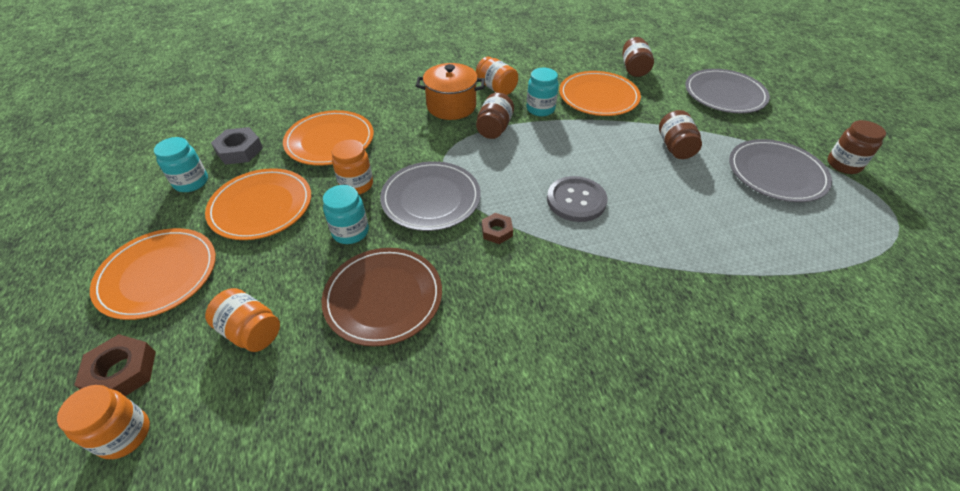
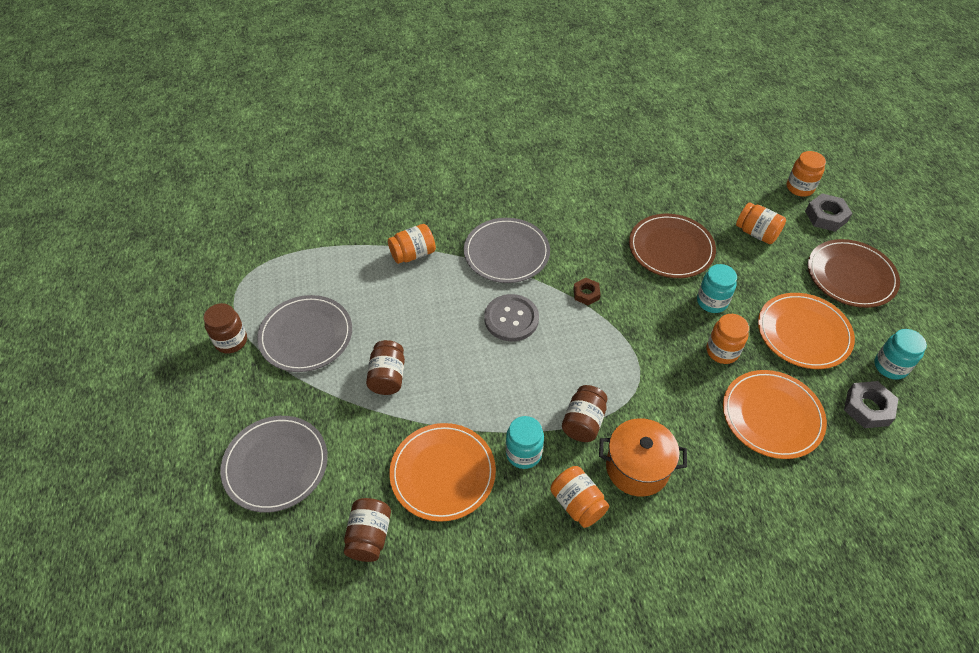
camera: 175 degrees left, 5 degrees up
brown nut [74,334,156,396] -> grey nut [805,193,852,232]
orange plate [90,228,216,320] -> brown plate [808,239,900,308]
grey plate [380,161,481,231] -> grey plate moved to [464,218,550,283]
none -> orange jar [388,224,436,264]

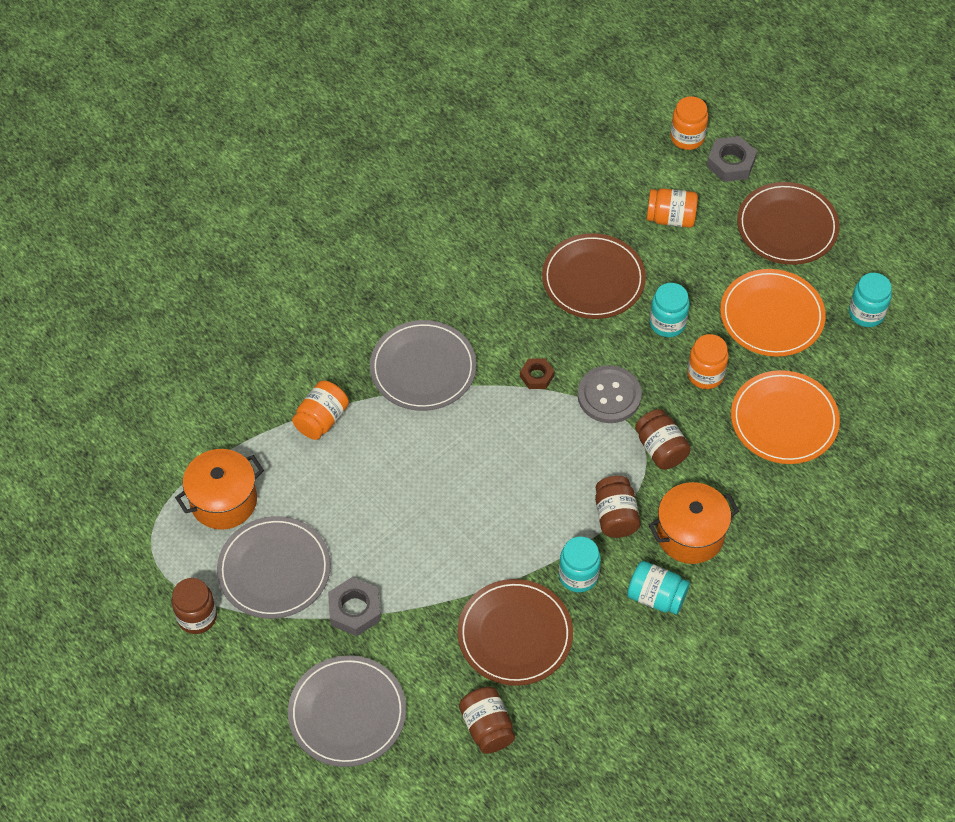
camera: 30 degrees left, 5 degrees up
brown jar [366,340,405,395] -> brown jar moved to [635,409,691,470]
orange plate [389,423,496,522] -> brown plate [457,579,573,686]
grey button [484,294,539,341] -> grey button moved to [578,365,642,423]
orange jar [550,466,609,528] -> turquoise jar [627,561,690,615]
grey nut [844,381,899,428] -> grey nut moved to [328,577,381,636]
none -> orange pot [175,449,264,530]

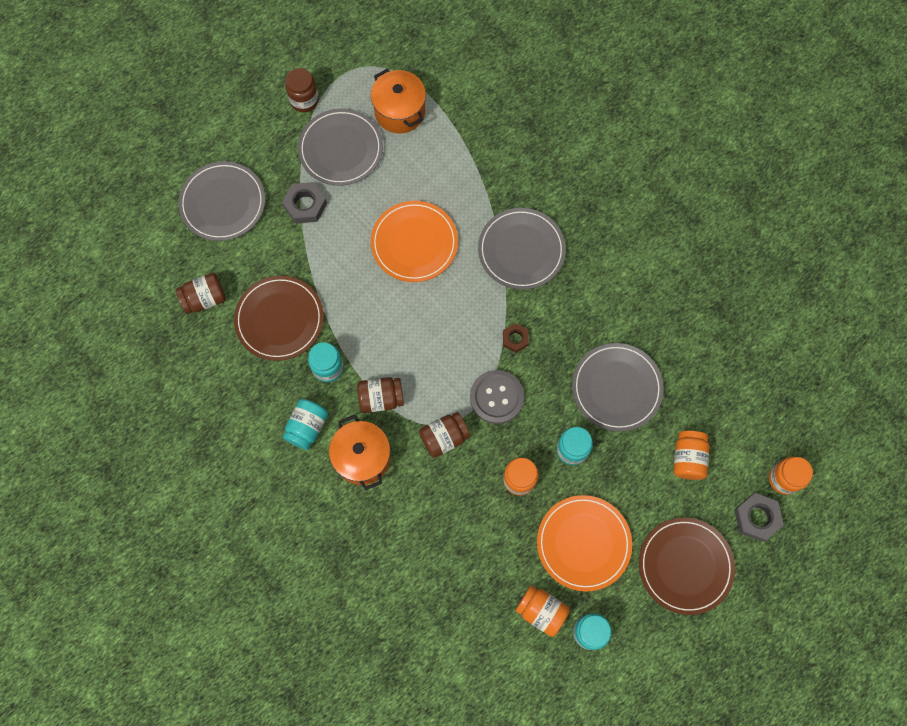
camera: 90 degrees right, 15 degrees up
orange jar [292,381,349,440] -> orange jar moved to [515,585,570,637]
brown plate [542,233,646,319] -> grey plate [572,343,664,431]
orange plate [731,370,840,464] -> orange plate moved to [371,201,458,282]

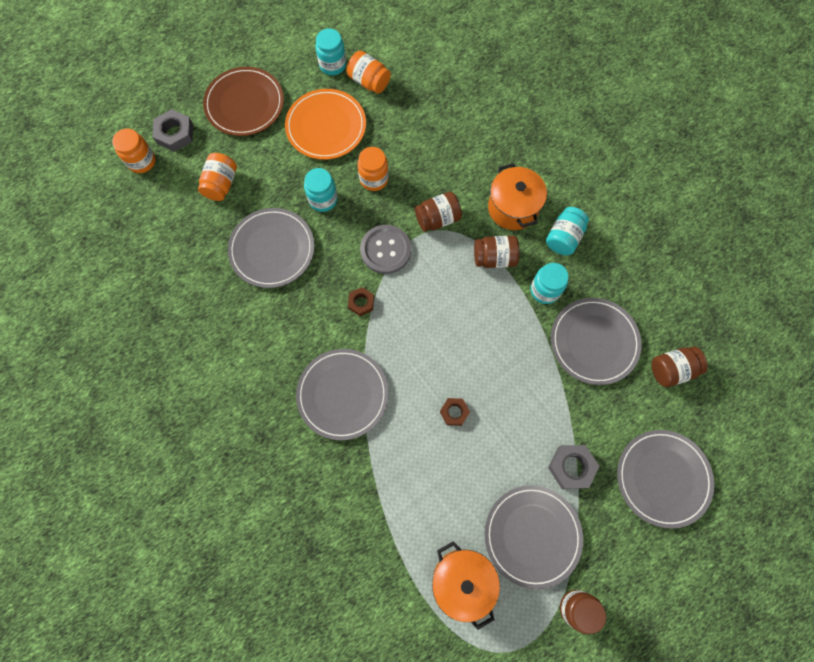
camera: 175 degrees left, 0 degrees up
brown plate [234,276,324,361] -> grey plate [551,298,642,385]
orange plate [371,201,458,282] -> brown nut [440,398,470,426]

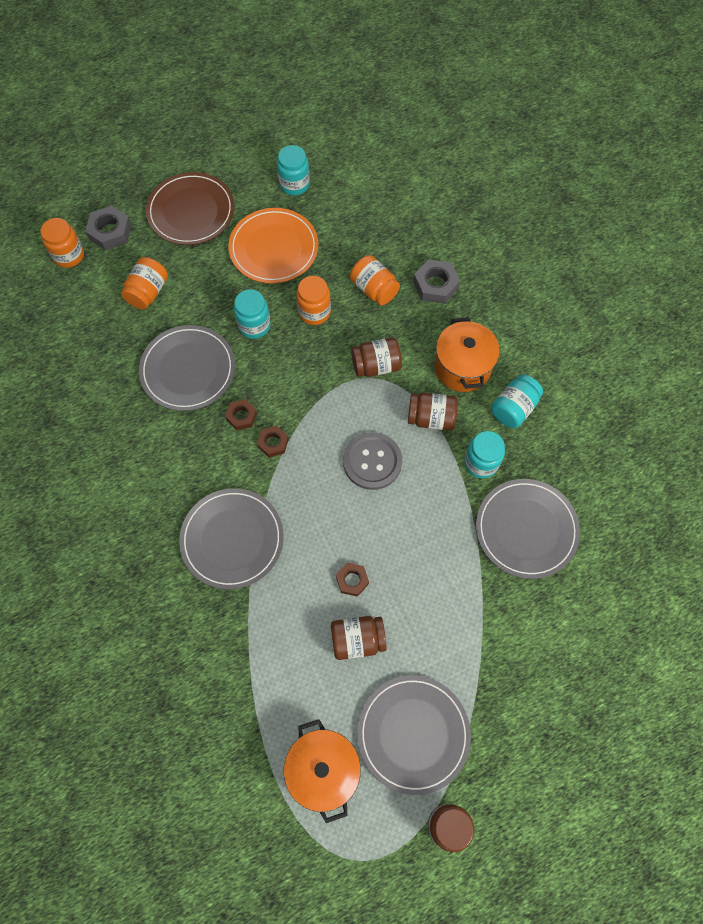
camera: 10 degrees right, 5 degrees down
orange jar [346,51,391,94] -> orange jar moved to [350,255,400,306]
grey button [360,225,411,274] -> grey button moved to [343,432,402,490]
grey nut [548,445,599,489] -> grey nut moved to [413,259,460,304]
grey plate [617,430,714,529] -> none
brown jar [651,346,708,387] -> brown jar moved to [331,616,387,660]
none -> brown nut [225,399,257,430]

